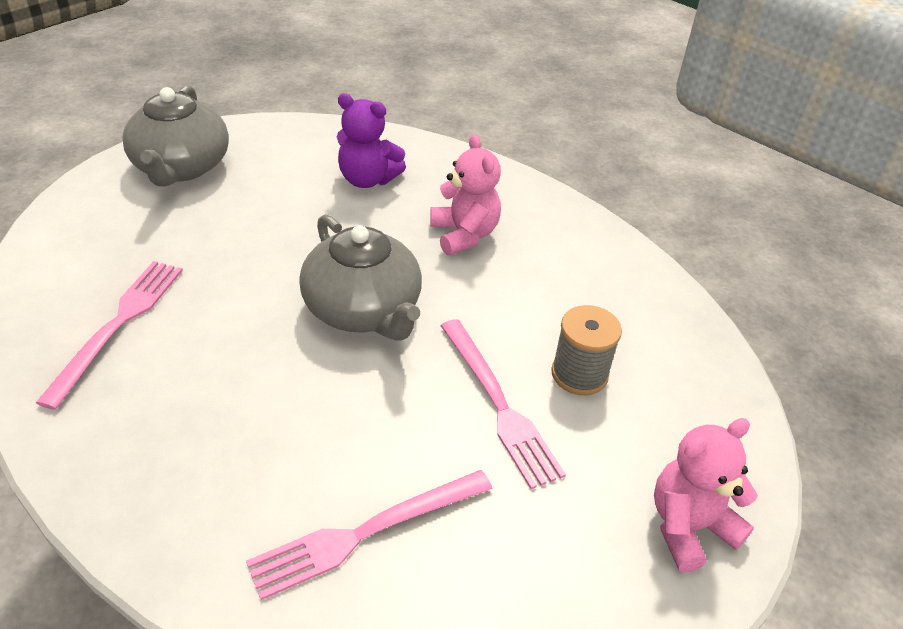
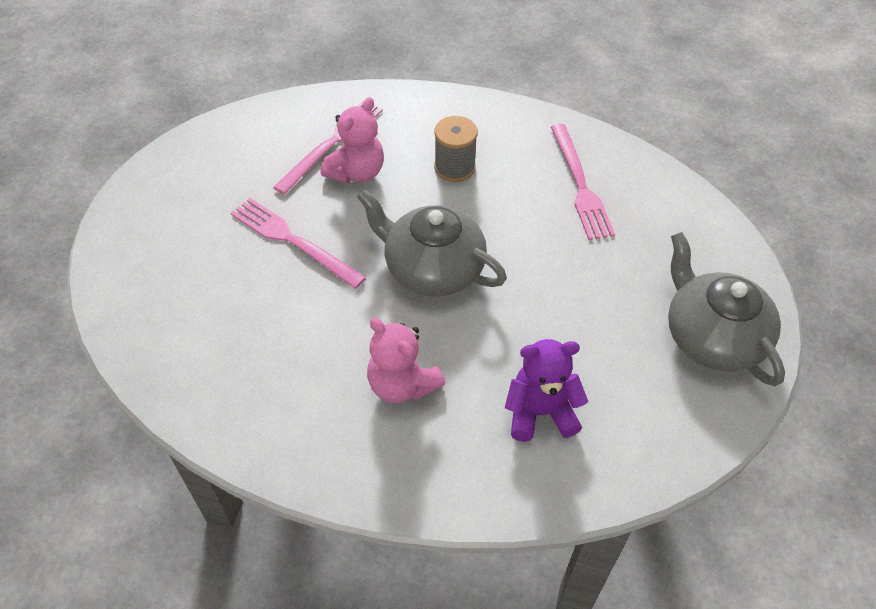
camera: 155 degrees right, 10 degrees up
grey spool [551,305,622,395] -> grey spool moved to [434,116,478,182]
pink teddy bear [654,418,758,573] -> pink teddy bear moved to [321,97,384,183]

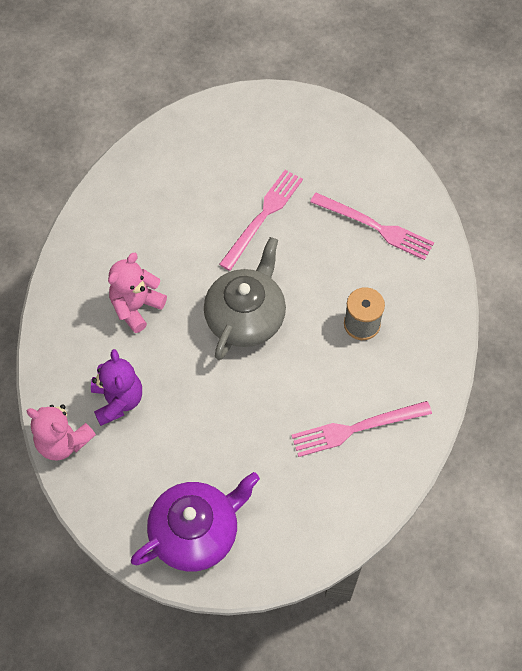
camera: 85 degrees right, 10 degrees up
pink teddy bear [321,97,384,183] -> pink teddy bear moved to [27,404,96,461]
grey teapot [668,232,785,386] -> purple teapot [131,472,260,572]

